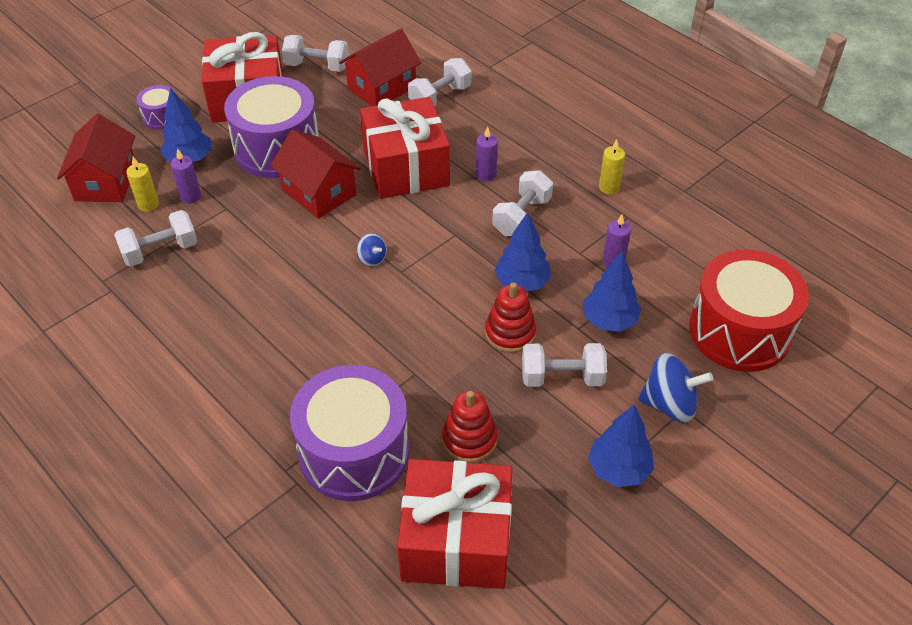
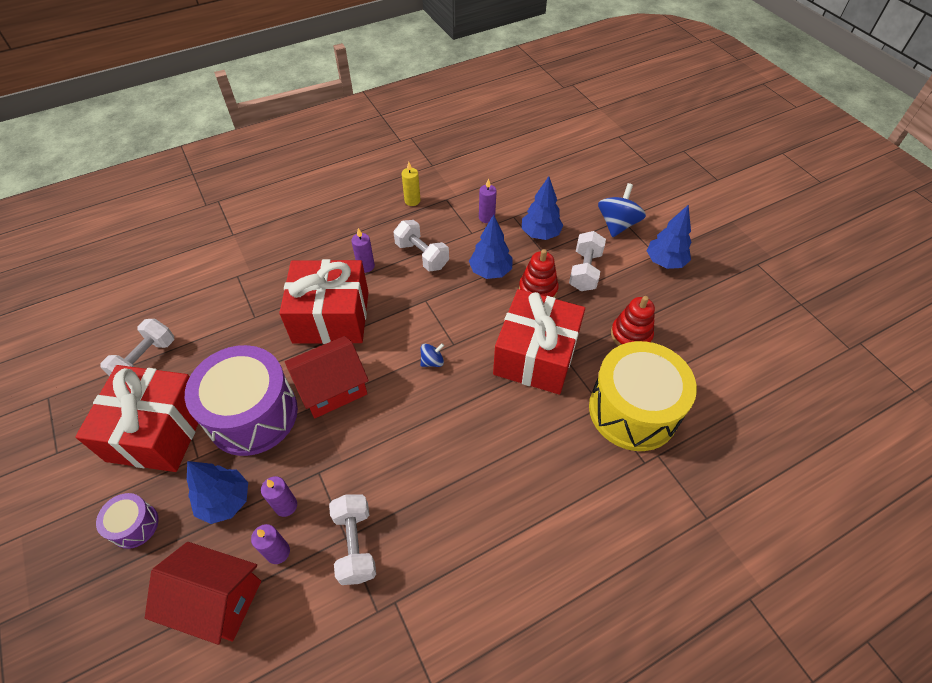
camera: 75 degrees left, 5 degrees up
yellow candle [126,157,159,212] -> purple candle [251,524,290,564]
purple drum [290,365,409,501] -> yellow drum [589,341,697,451]
red house [339,28,421,106] -> none
red gift [397,459,512,589] -> red gift moved to [493,289,585,395]
white dumbbell [408,58,472,107] -> none
red drum [689,249,809,372] -> none

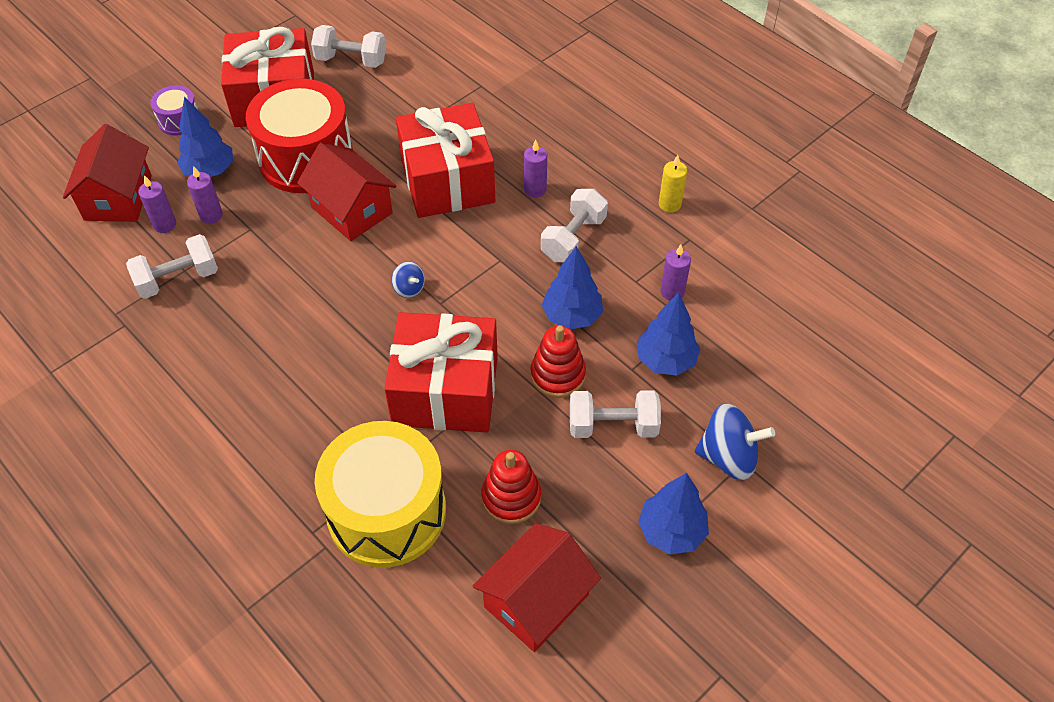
camera: 75 degrees right, 0 degrees up
purple drum [185,345,298,456] -> red drum [246,79,353,193]
none -> red house [473,523,601,652]

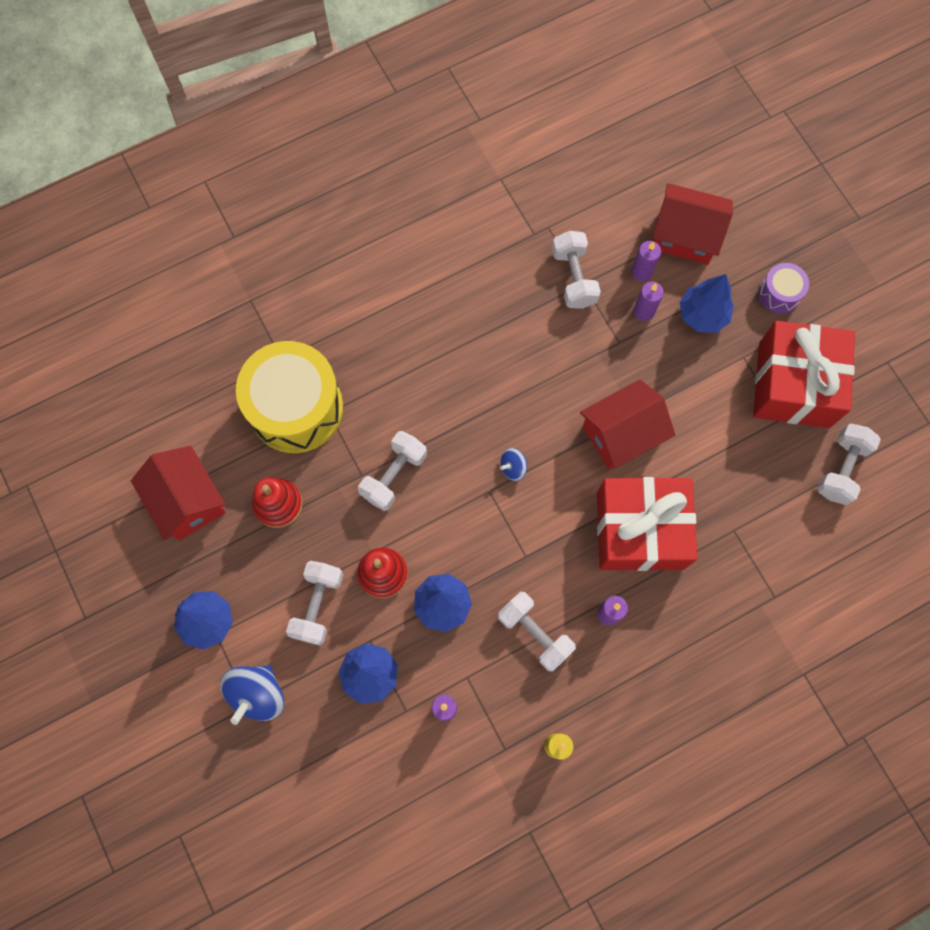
camera: 105 degrees right, 20 degrees up
red drum [246,79,353,193] -> none
red gift [384,312,498,432] -> white dumbbell [358,431,427,511]

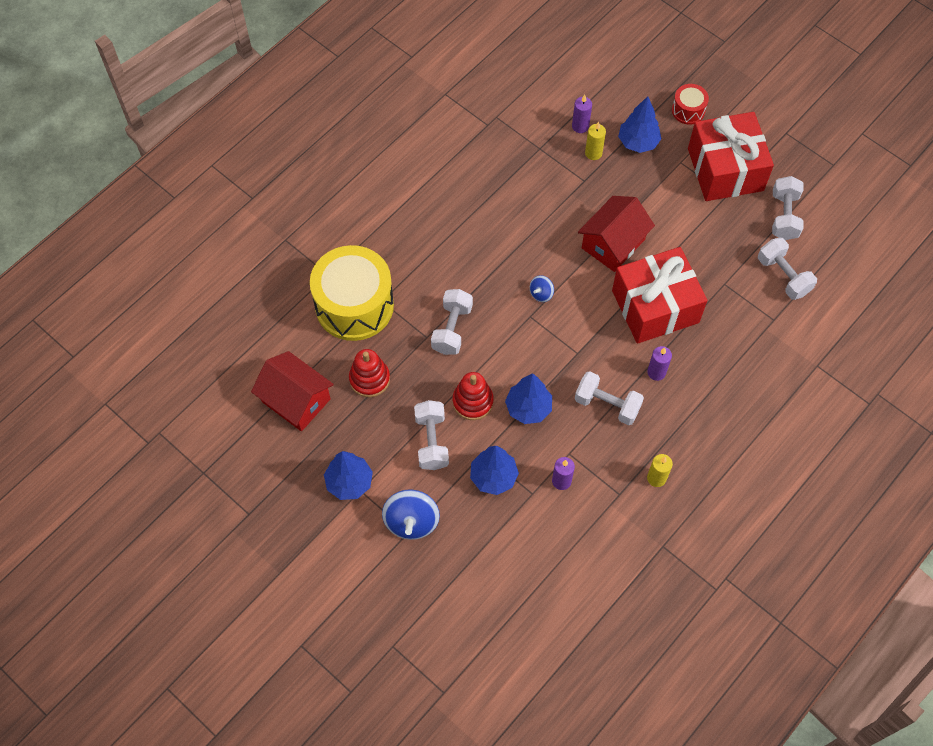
camera: 20 degrees left, 10 degrees down
white dumbbell [552,231,601,309] -> white dumbbell moved to [758,238,817,300]
purple candle [634,282,664,321] -> yellow candle [585,122,606,160]
red house [652,183,733,265] -> none
purple drum [759,263,809,313] -> red drum [672,84,709,125]

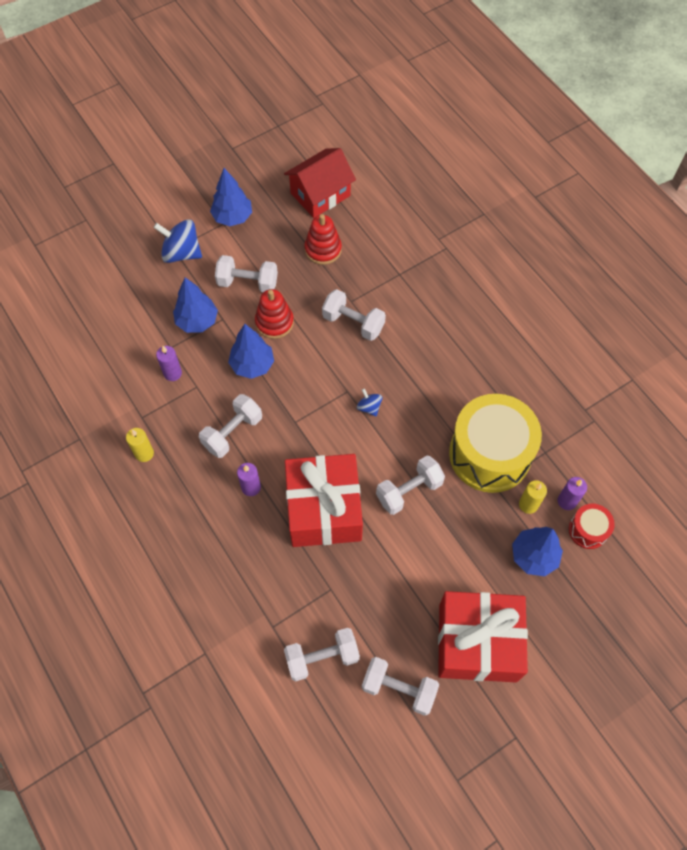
camera: 105 degrees right, 0 degrees up
yellow drum [310,245,394,341] -> yellow drum moved to [449,394,542,493]
red house [578,196,655,272] -> white dumbbell [376,456,445,515]
red drum [672,84,709,125] -> red drum moved to [569,504,615,549]

